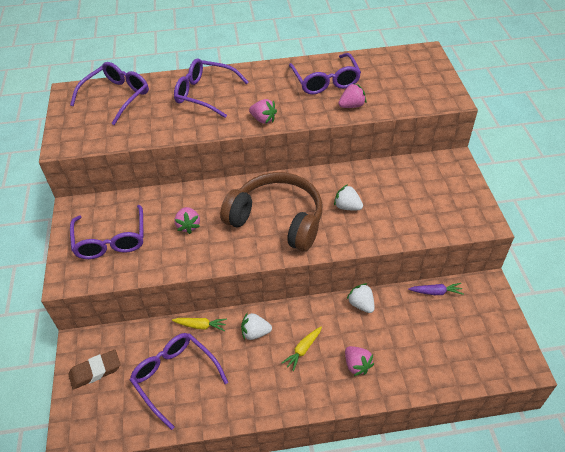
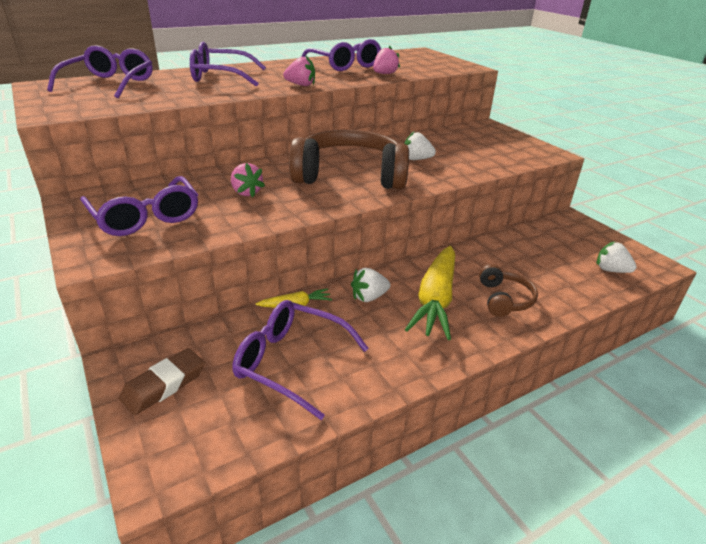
camera: 25 degrees left, 15 degrees down
yellow carrot [282,327,322,371] -> yellow carrot [405,246,455,340], size x2.12
pink strawberry [345,346,374,376] -> brown headphones [479,264,538,317]
white strawberry [347,283,375,313] -> white strawberry moved to [596,241,637,273]
purple carrot [408,283,463,295] -> none

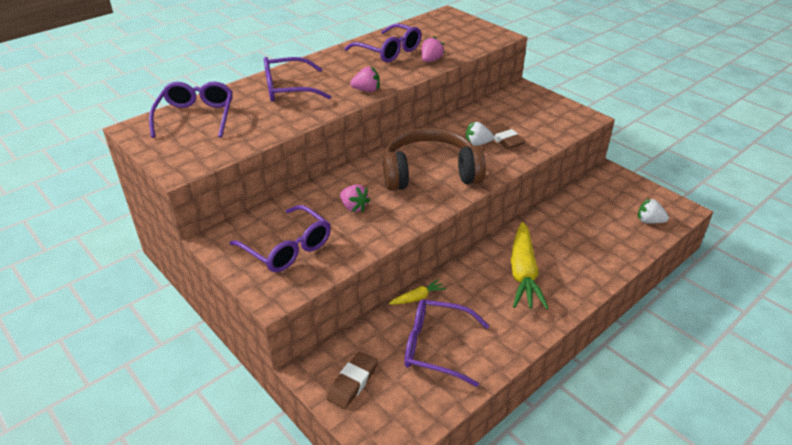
camera: 10 degrees left, 5 degrees up
white strawberry [351,268,391,302] -> none
brown headphones [479,264,538,317] -> none
none -> brown eraser [488,123,526,149]

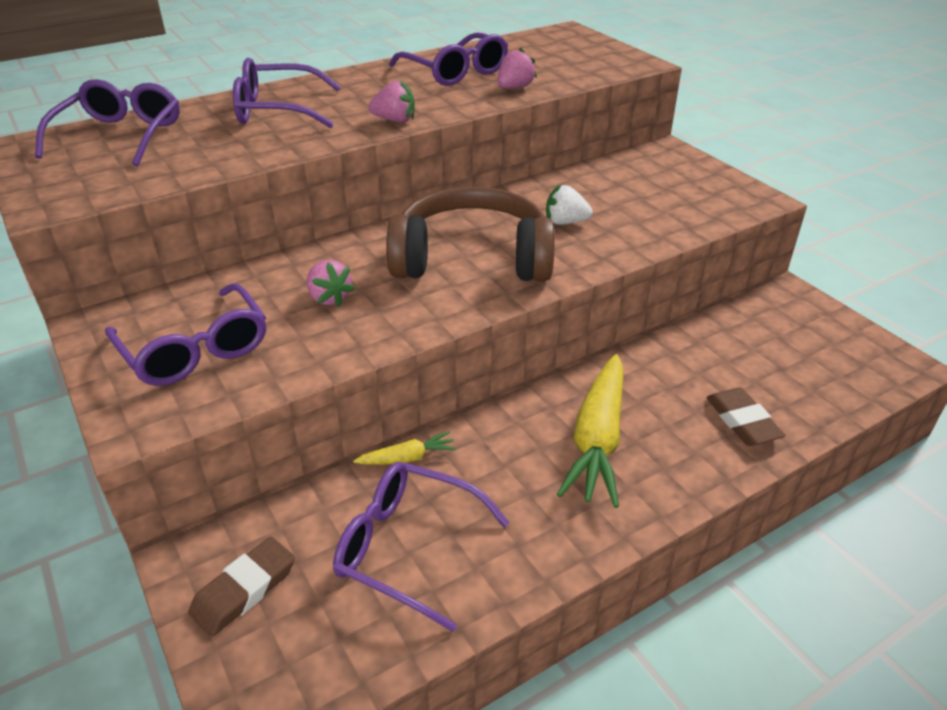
camera: 10 degrees right, 0 degrees up
brown eraser [488,123,526,149] -> brown eraser moved to [706,387,785,446]
white strawberry [638,198,669,223] -> none

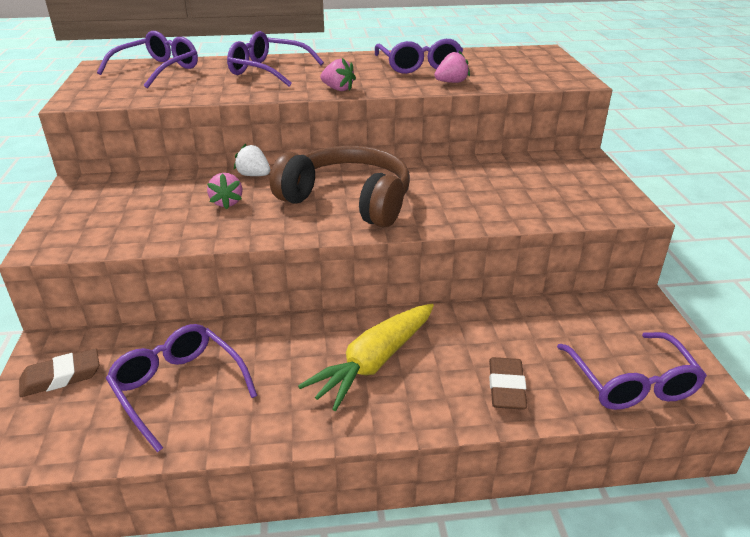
camera: 25 degrees right, 5 degrees down
purple glasses [105,283,266,386] -> purple glasses moved to [557,332,707,410]
yellow carrot [353,431,457,465] -> none
white strawberry [546,185,593,225] -> white strawberry moved to [234,144,270,176]

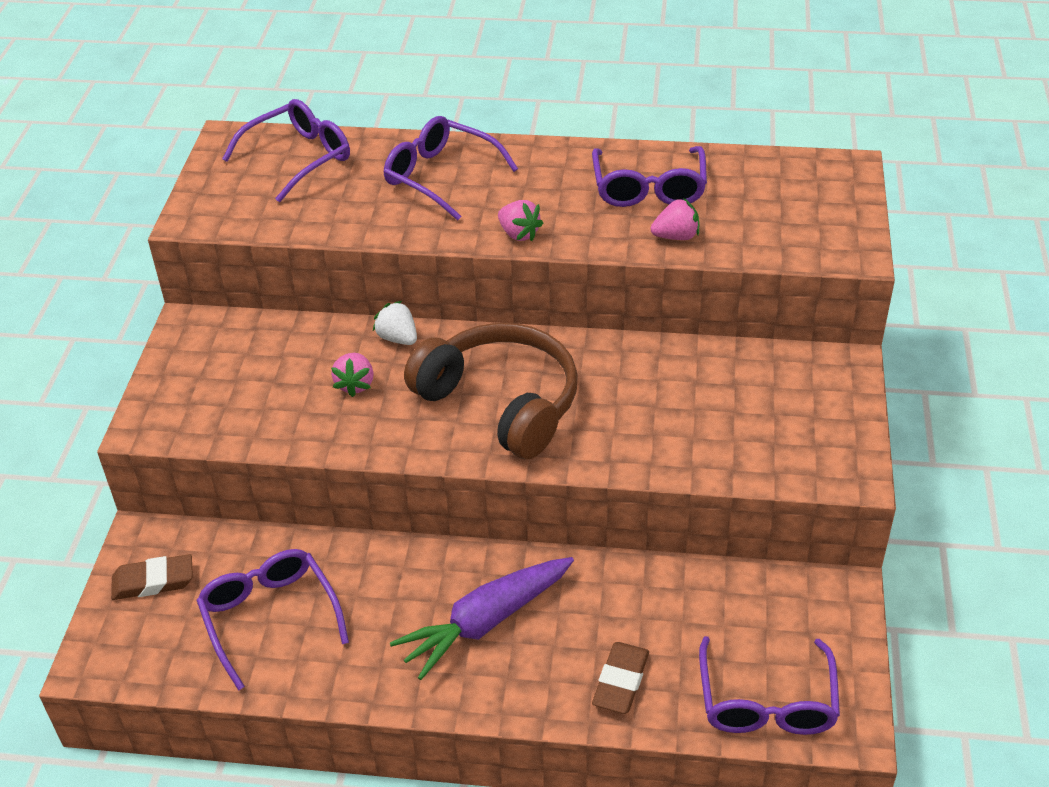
camera: 15 degrees right, 10 degrees up
yellow carrot [298,304,434,411] -> purple carrot [390,557,574,680]

